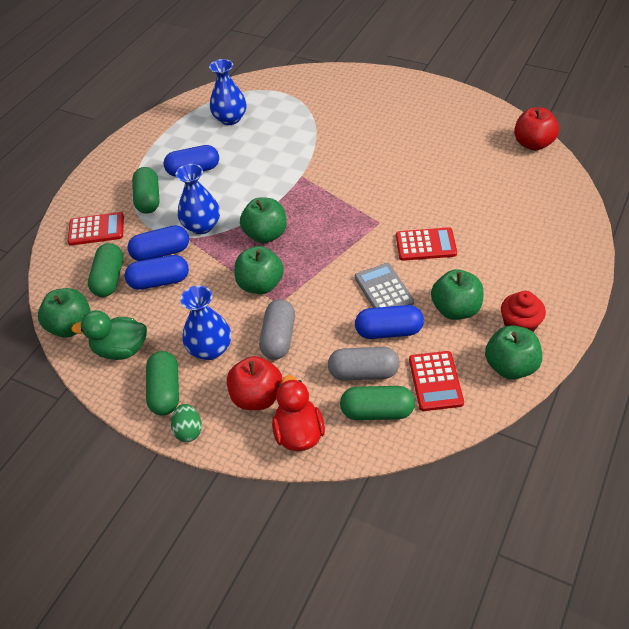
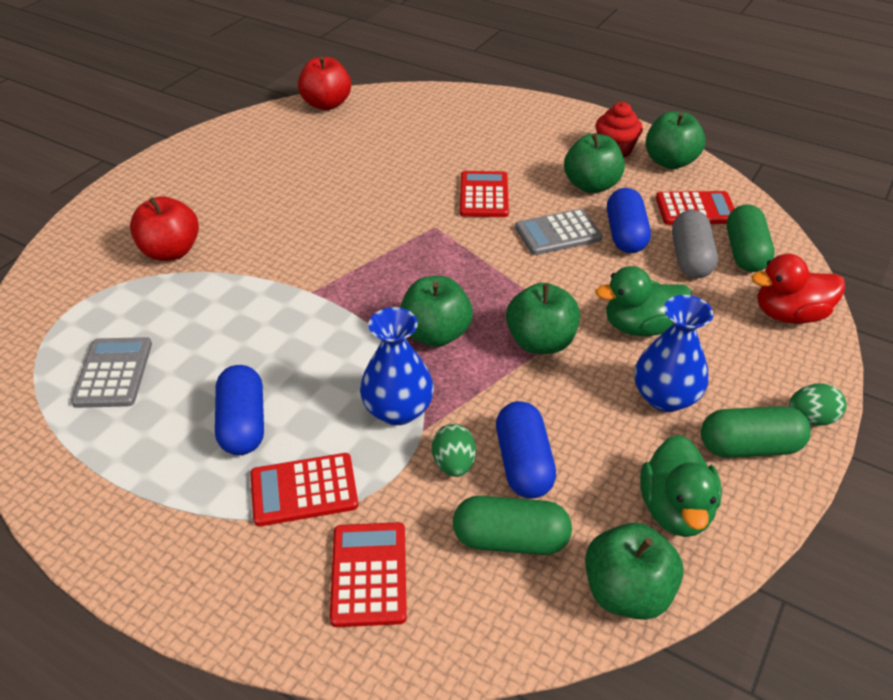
camera: 90 degrees left, 5 degrees down
blue capsule [128,225,189,261] -> green egg [432,424,476,477]
green capsule [132,167,160,214] -> red calculator [250,453,358,526]
blue vase [209,59,246,125] -> grey calculator [71,337,152,408]
red apple [227,356,282,410] -> red apple moved to [130,196,199,261]
grey capsule [259,299,295,360] -> green duck [595,266,692,336]

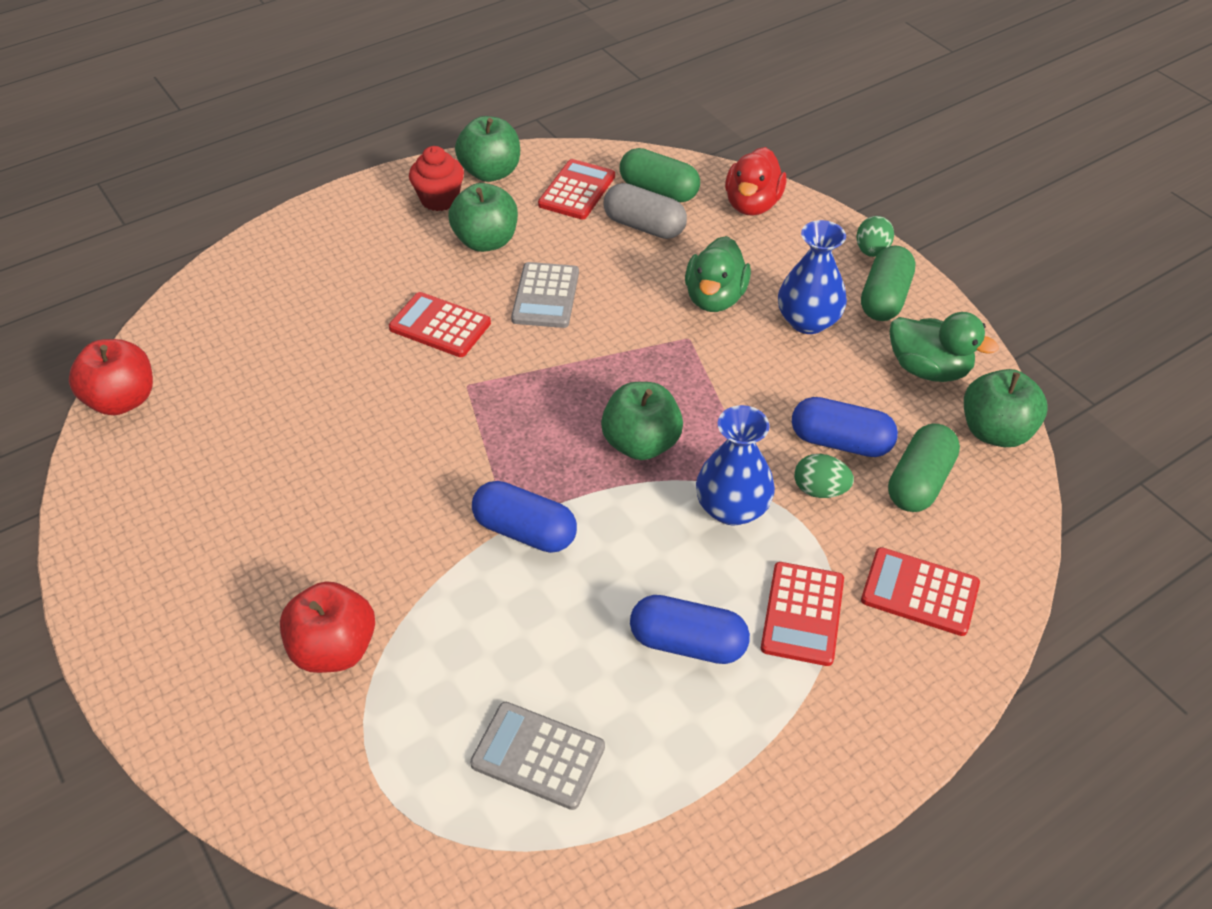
camera: 65 degrees left, 5 degrees up
green apple [506,283,580,354] -> none
blue capsule [607,188,651,253] -> blue capsule moved to [472,481,577,553]

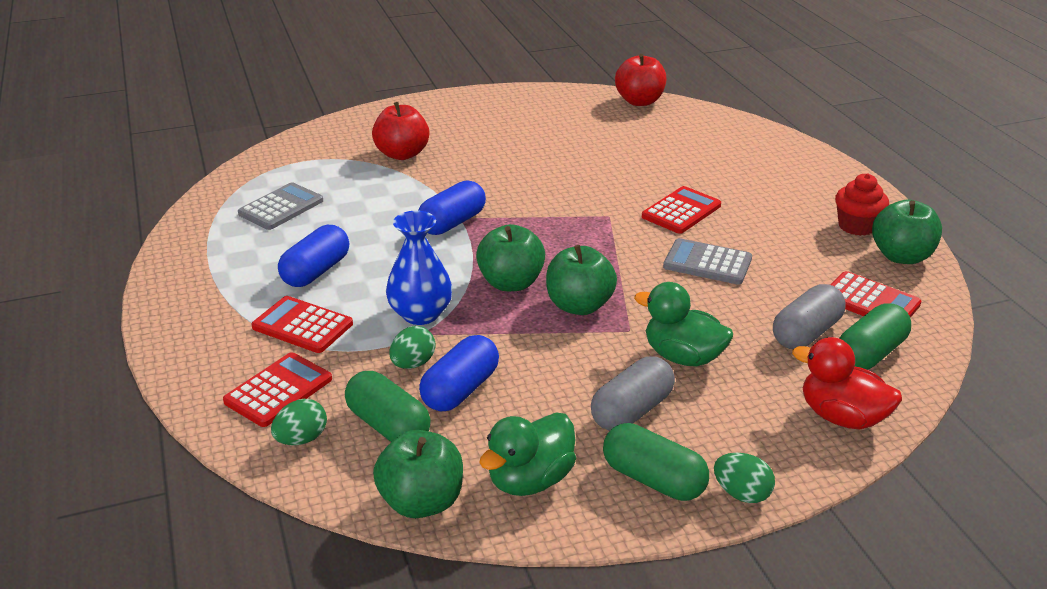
camera: 105 degrees right, 15 degrees down
green apple [448,183,518,252] -> green apple moved to [546,245,617,315]
blue vase [778,220,847,334] -> grey capsule [591,357,675,431]
none -> green egg [271,399,327,445]

